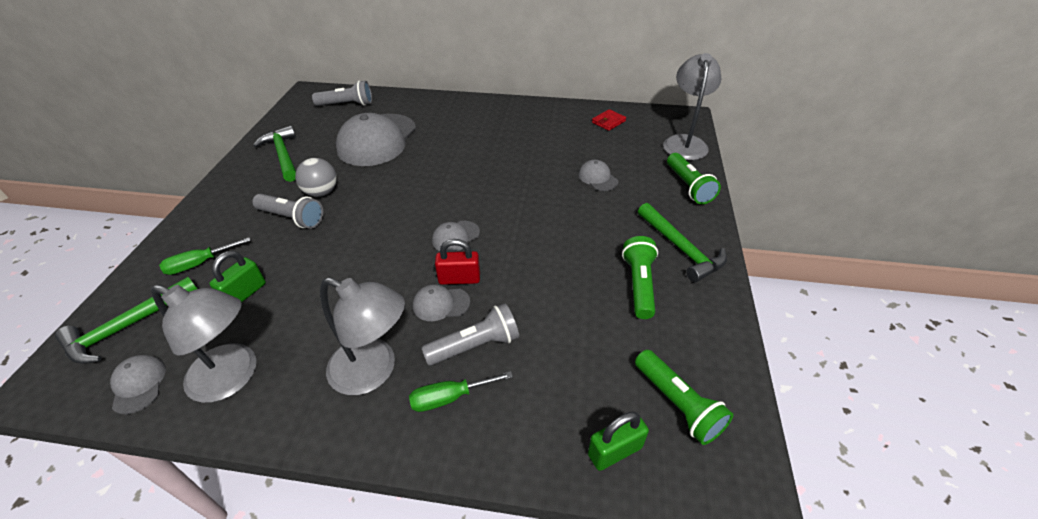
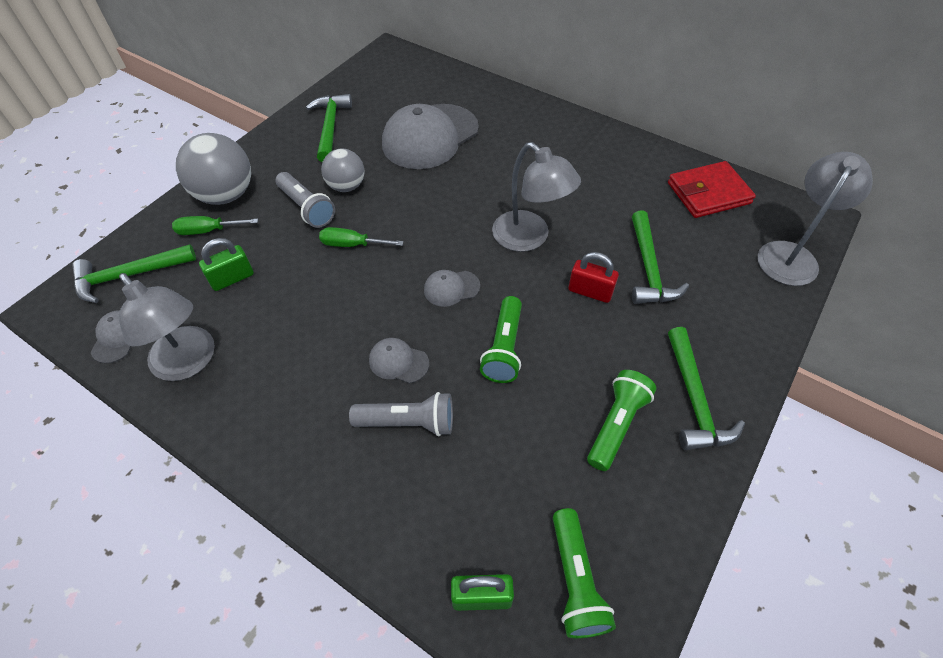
camera: 25 degrees right, 10 degrees up
grey flashlight [312,80,372,106] -> none
grey lamp [320,277,405,395] -> grey lamp moved to [492,142,581,252]
green screwdriver [409,371,513,412] -> green screwdriver moved to [319,227,404,247]
red padlock [435,239,480,285] -> red padlock moved to [568,252,619,303]
grey cap [578,160,618,191] -> green hammer [632,211,689,304]
red wallet [592,109,626,131] -> red wallet [668,161,756,218], size x1.87
green flashlight [667,153,721,204] -> green flashlight moved to [480,296,522,383]
none -> grey ball [176,133,251,205]

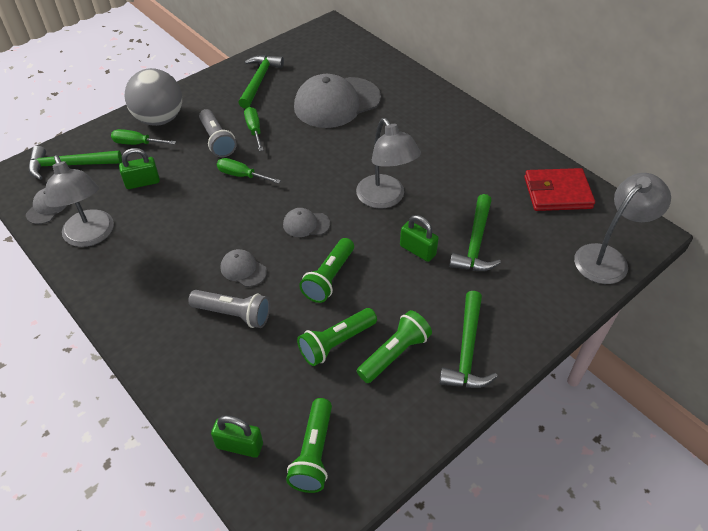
camera: 15 degrees right, 5 degrees down
grey ball [321,149,364,192] -> green screwdriver [244,107,263,151]
red padlock [568,252,619,303] -> green padlock [400,215,439,262]
none -> green flashlight [297,308,377,366]

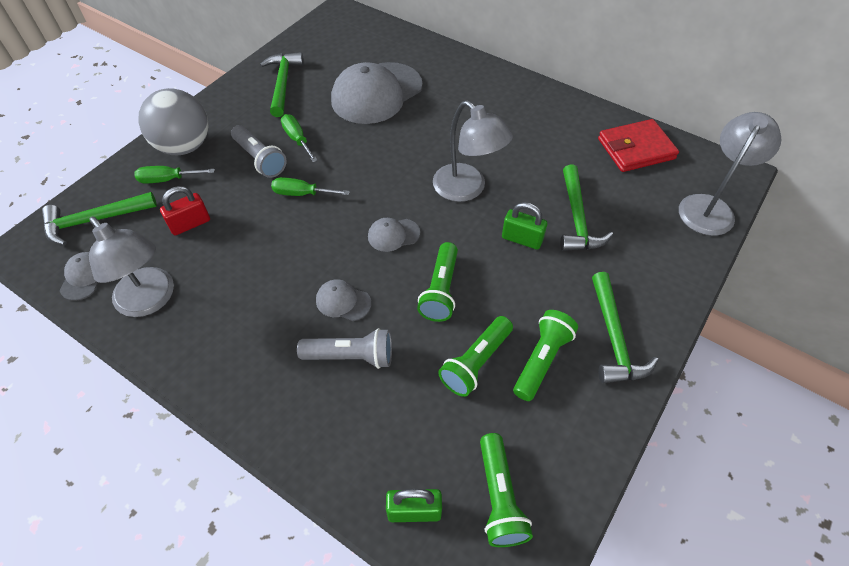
camera: 15 degrees left, 5 degrees up
green padlock [119,148,160,189] -> red padlock [160,186,210,235]

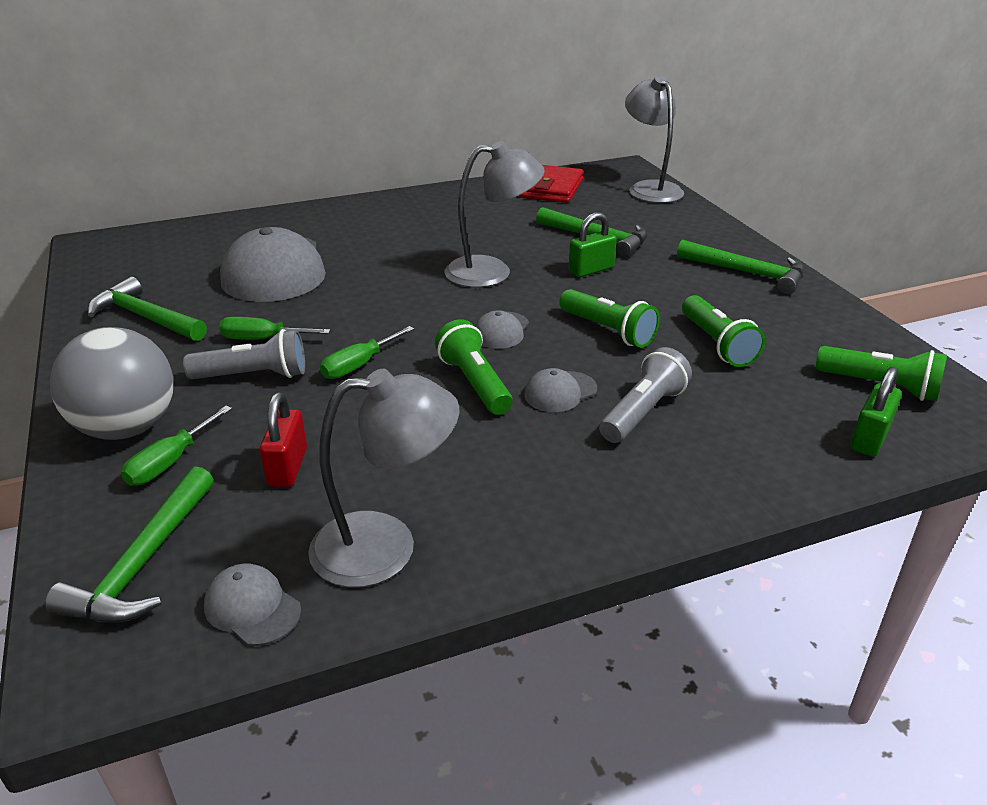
camera: 55 degrees left, 20 degrees down
green flashlight [513,310,578,401] -> green flashlight moved to [435,319,513,415]

